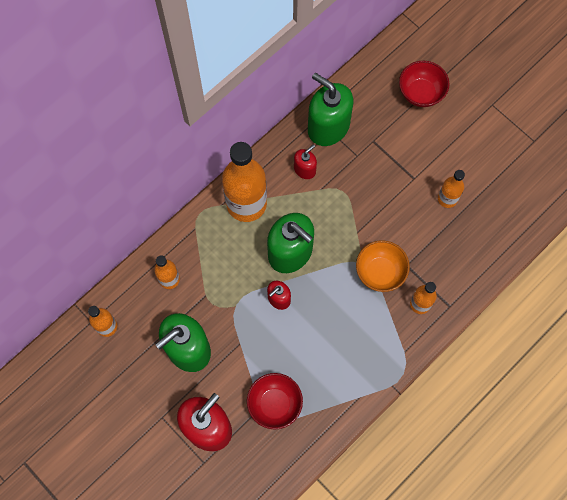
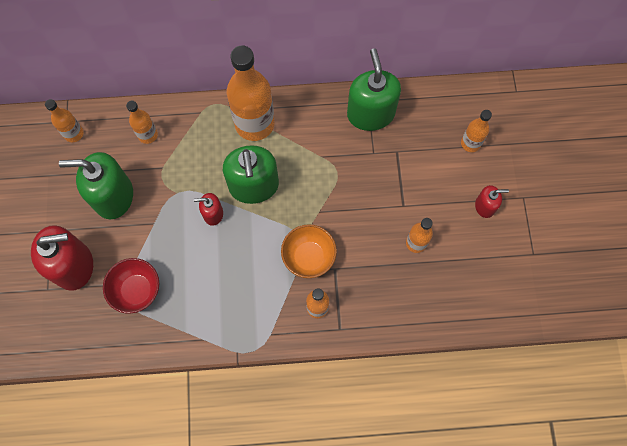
camera: 40 degrees right, 0 degrees up
red soap dispenser [294,144,317,179] -> red soap dispenser moved to [475,185,509,218]
red bowl [399,61,449,107] -> orange bottle [461,110,492,152]

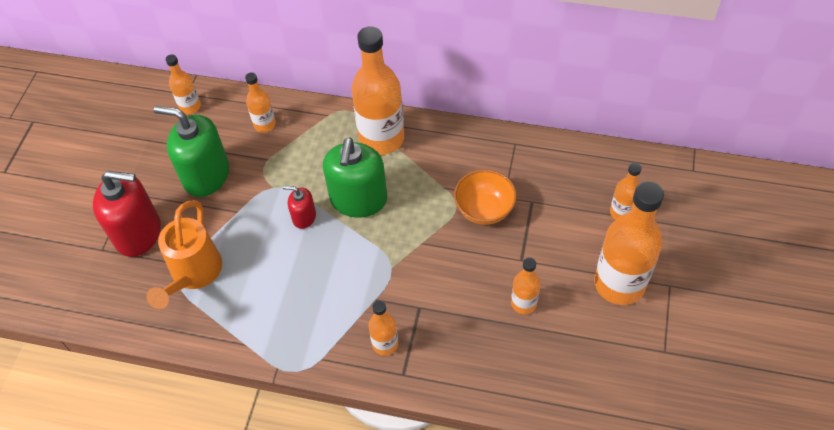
camera: 20 degrees right, 15 degrees down
red bowl [103,258,159,314] -> orange watering can [146,200,222,309]
orange bowl [281,224,337,278] -> orange bowl moved to [454,170,517,225]
green soap dispenser [347,48,401,131] -> none
red soap dispenser [475,185,509,218] -> orange bottle [594,181,664,305]

